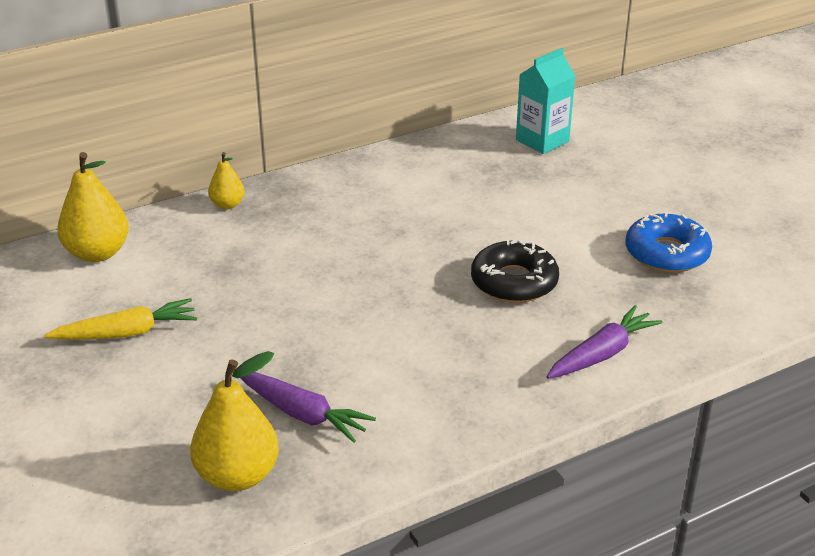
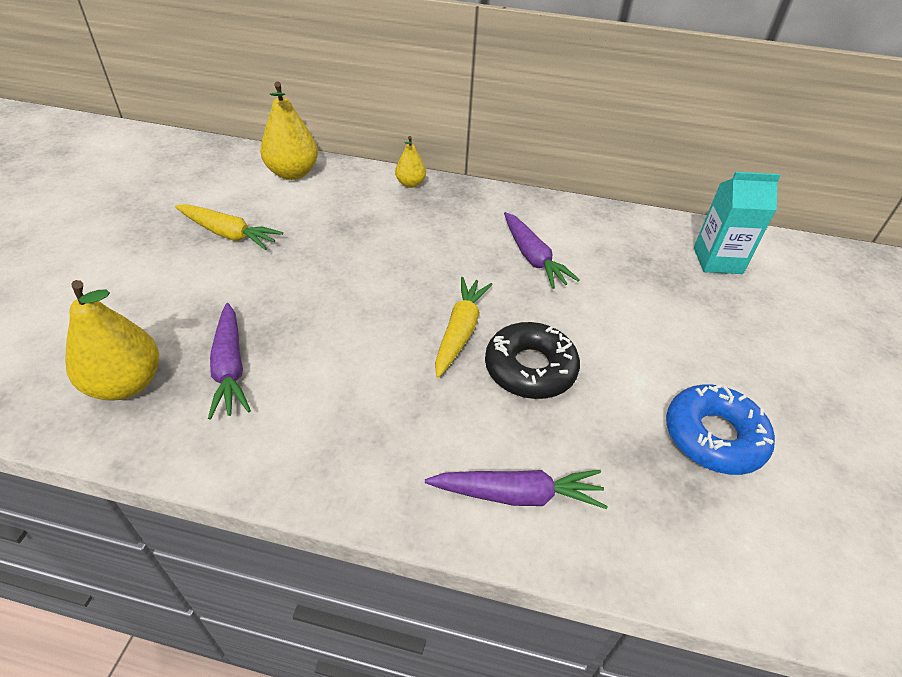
camera: 40 degrees right, 10 degrees up
none -> yellow carrot [435,277,493,378]
none -> purple carrot [504,212,580,289]

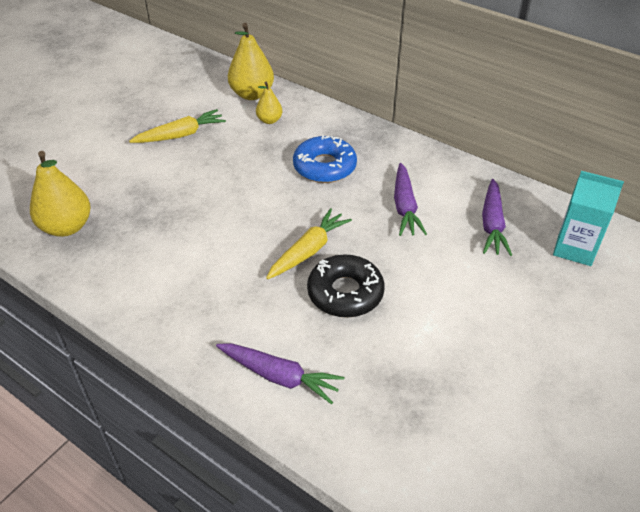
camera: 25 degrees right, 0 degrees up
yellow carrot [175,204,283,250] -> yellow carrot turned 75 degrees counterclockwise [129,109,226,143]
purple carrot [208,303,251,420] -> purple carrot moved to [482,179,512,256]
yellow pear [395,136,426,188] -> yellow pear moved to [256,82,282,124]
blue donut [666,384,775,475] -> blue donut moved to [293,135,357,183]

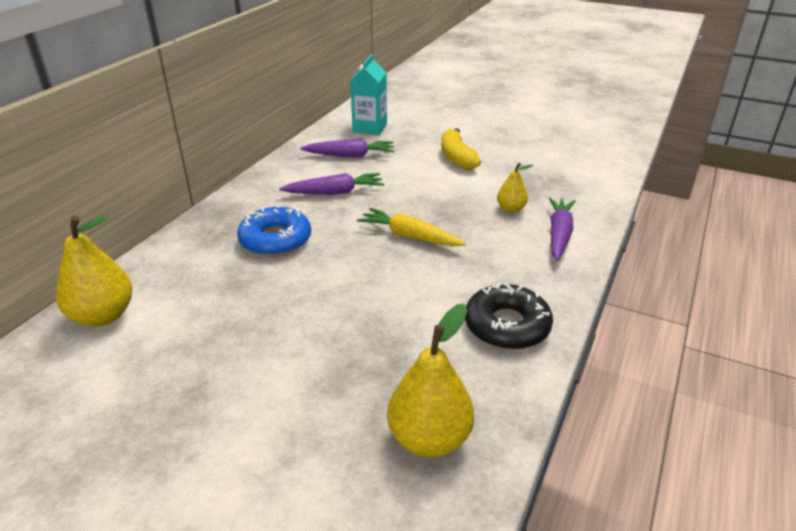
camera: 100 degrees left, 10 degrees down
yellow carrot [129,109,226,143] -> none
yellow pear [256,82,282,124] -> yellow pear moved to [497,163,534,213]
black donut [307,255,385,318] -> black donut moved to [465,282,553,350]
none -> yellow banana [441,128,481,170]

